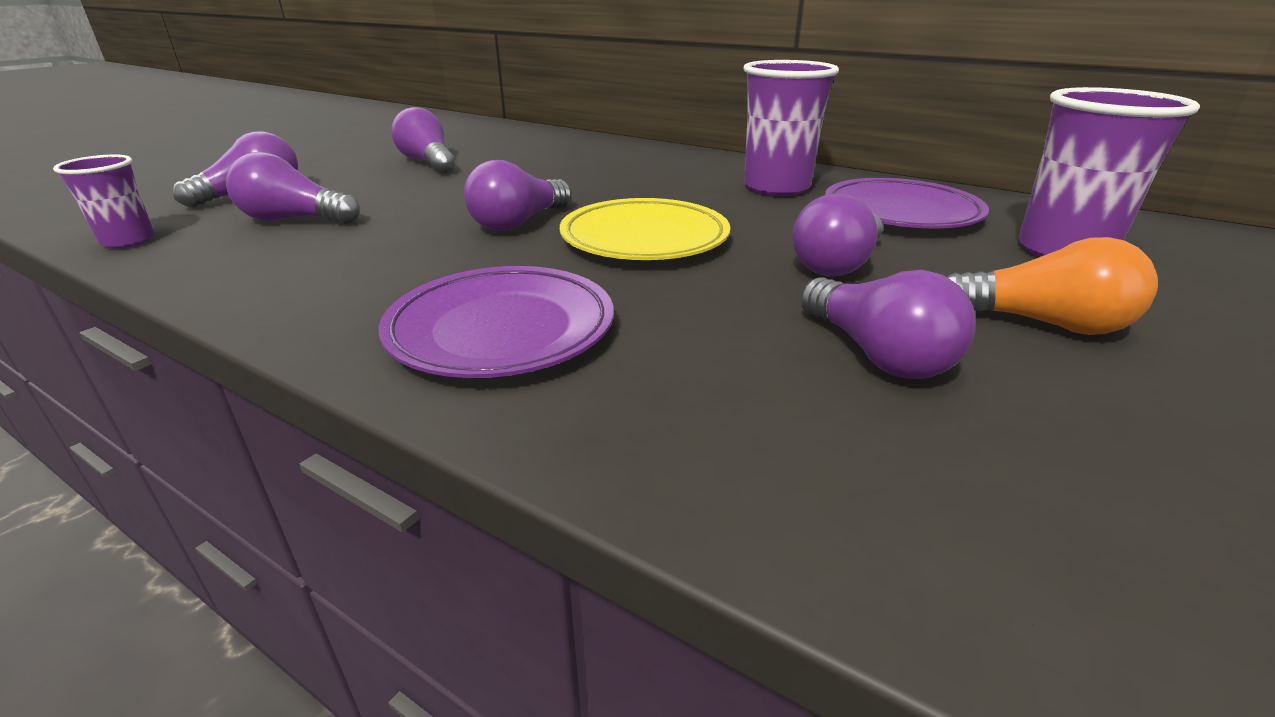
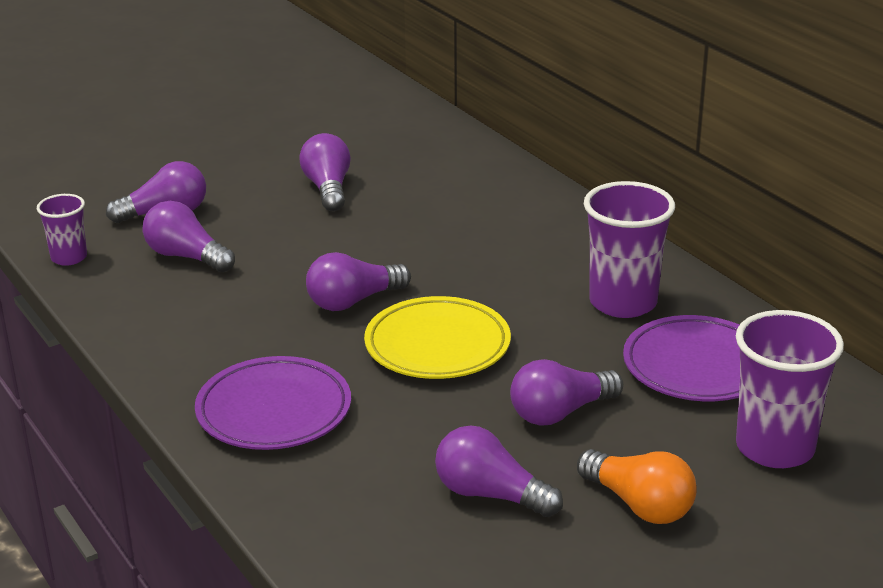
camera: 25 degrees right, 0 degrees up
purple light bulb [800,270,976,379] -> purple light bulb turned 120 degrees clockwise [435,425,563,517]

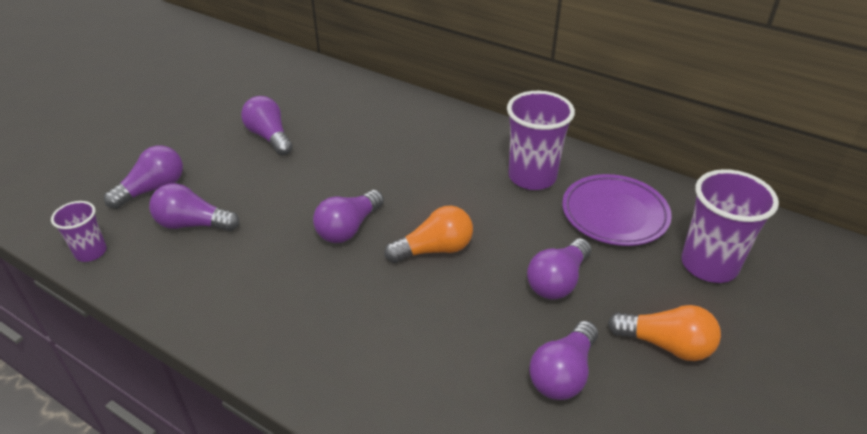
camera: 25 degrees left, 10 degrees up
purple plate [195,356,351,450] -> none
yellow plate [364,296,511,379] -> orange light bulb [385,206,473,263]
purple light bulb [435,425,563,517] -> purple light bulb turned 60 degrees counterclockwise [529,321,598,400]

